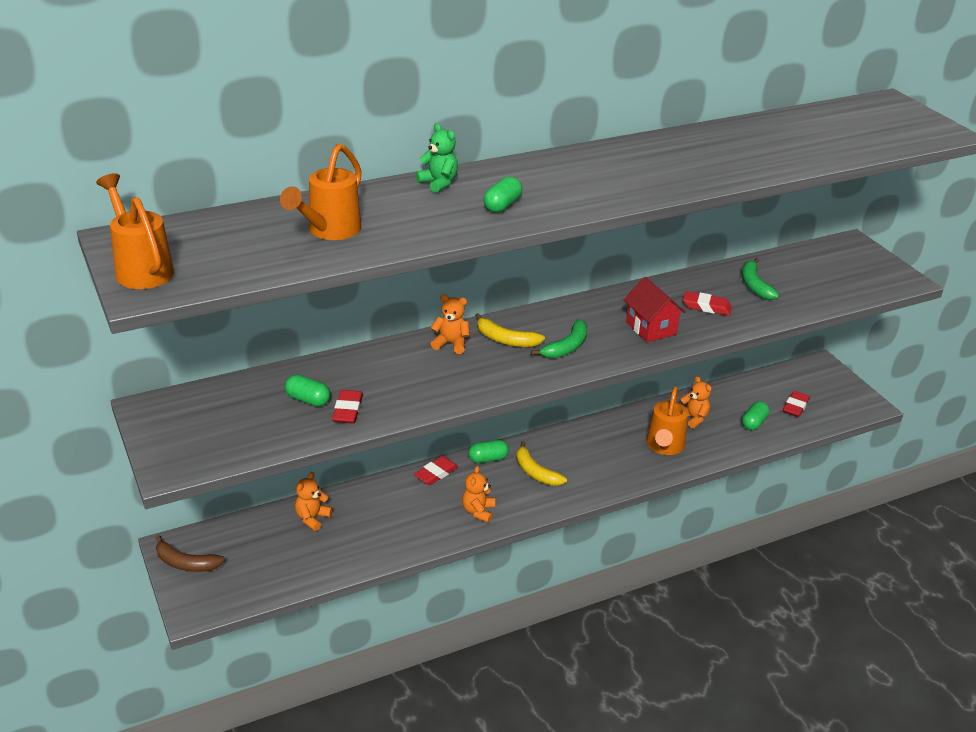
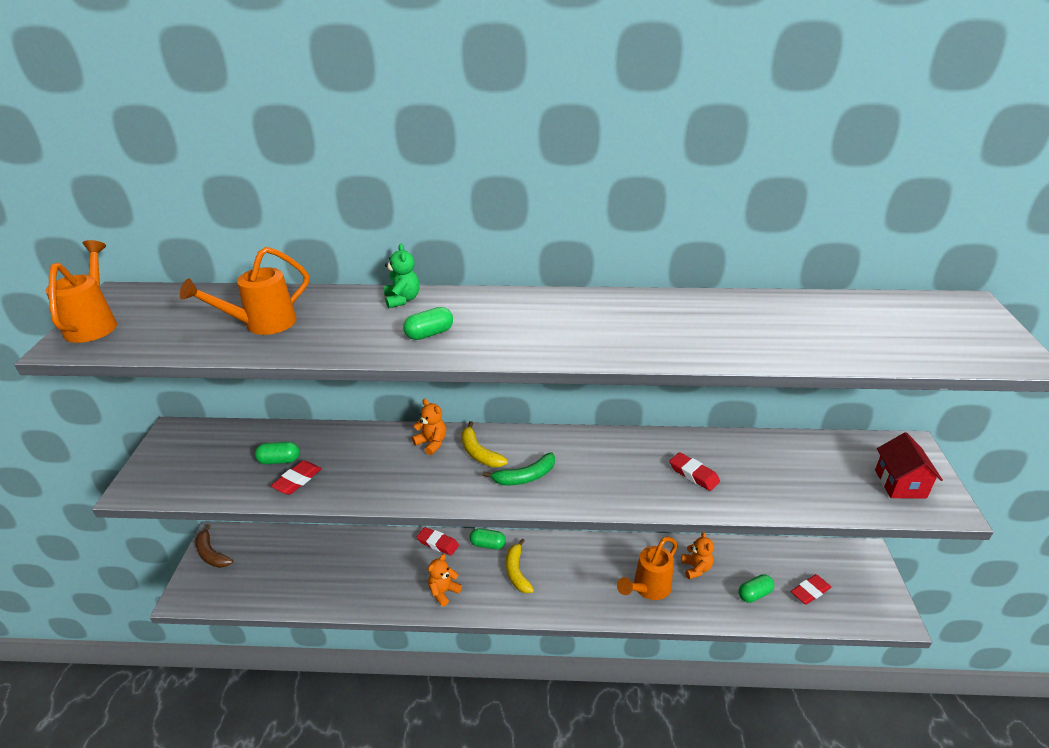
camera: 30 degrees right, 0 degrees up
green capsule [285,375,331,407] -> green capsule turned 60 degrees counterclockwise [255,442,300,464]
orange teddy bear [295,472,333,531] -> none
red eraser [414,456,459,485] -> red eraser turned 45 degrees clockwise [417,527,459,556]
red house [624,277,686,342] -> red house moved to [875,432,943,498]
green banana [742,258,779,300] -> none

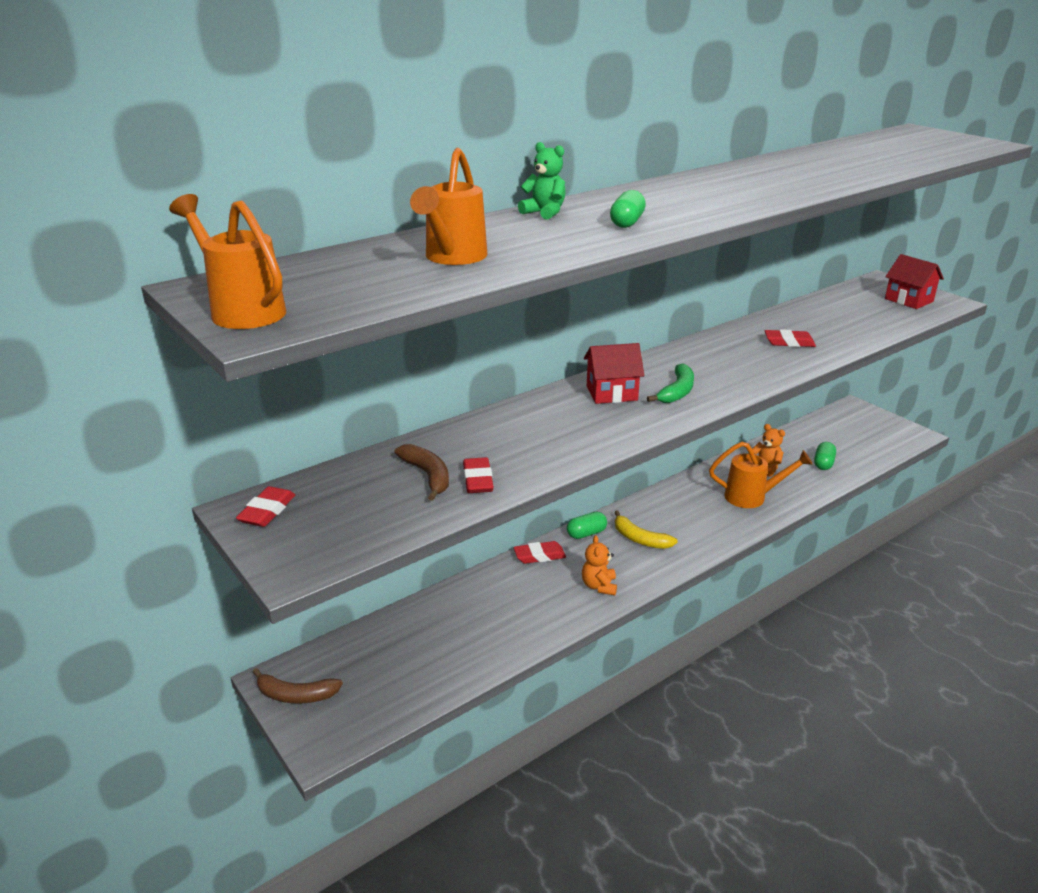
camera: 40 degrees left, 5 degrees down
green capsule [255,442,300,464] -> brown banana [394,444,449,501]
orange teddy bear [412,399,446,455] -> none
yellow banana [461,421,508,467] -> red house [584,343,644,404]
orange watering can [617,537,678,600] -> orange watering can turned 90 degrees counterclockwise [709,442,813,508]
red eraser [791,574,831,605] -> red eraser moved to [236,486,295,527]

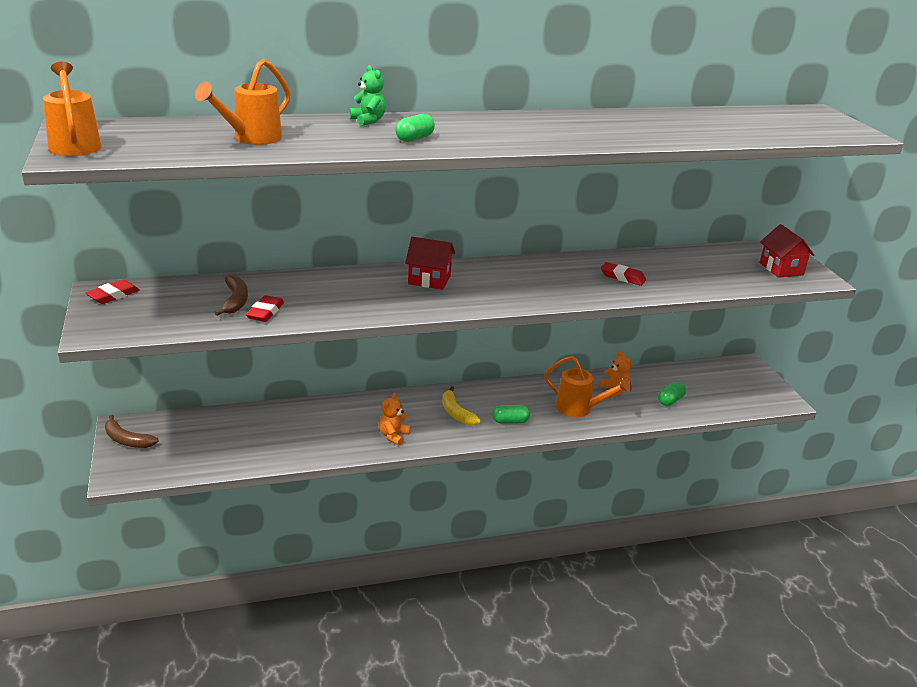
camera: 20 degrees right, 0 degrees up
red eraser [514,541,566,564] -> none
green capsule [567,512,607,539] -> green capsule moved to [492,405,530,424]
green banana [647,363,694,403] -> none

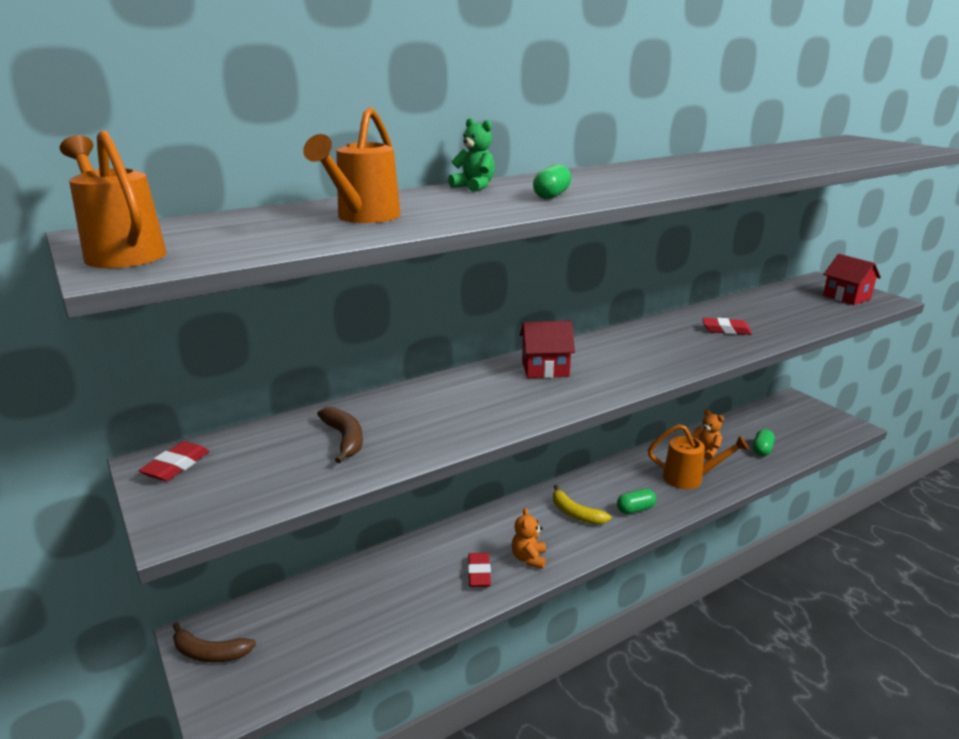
camera: 15 degrees left, 5 degrees down
red eraser [246,295,284,322] -> red eraser moved to [468,553,491,587]

